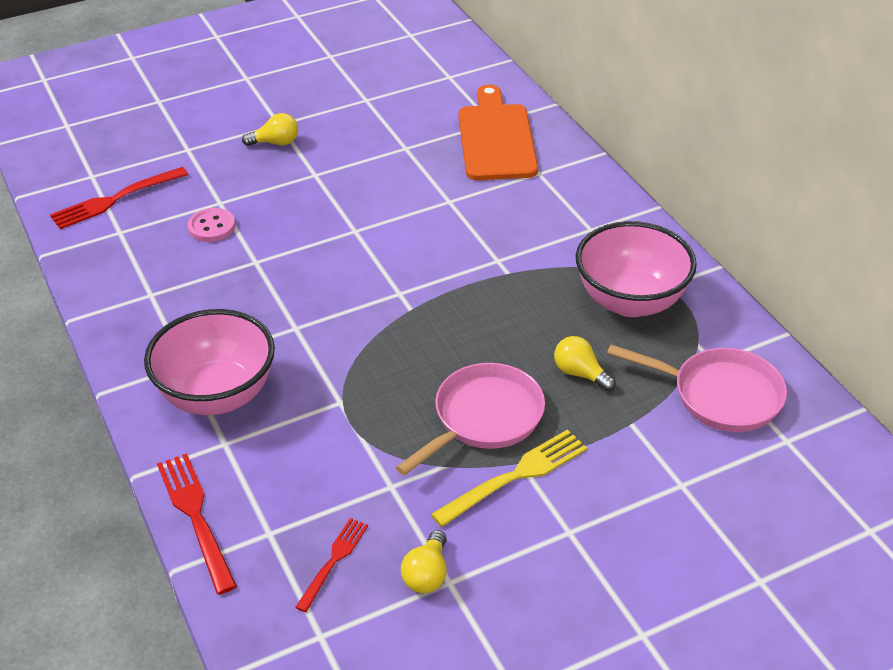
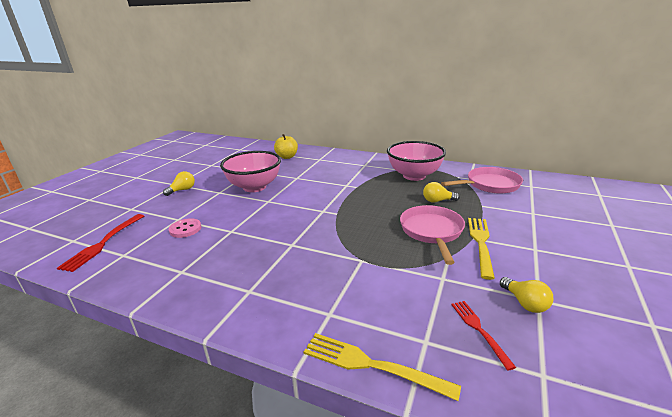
camera: 40 degrees left, 15 degrees down
pink bowl [144,309,275,415] -> pink bowl moved to [220,151,281,192]
red fork [157,453,237,594] -> yellow fork [304,333,461,401]
orange cutting board [458,85,538,180] -> yellow apple [274,134,298,159]

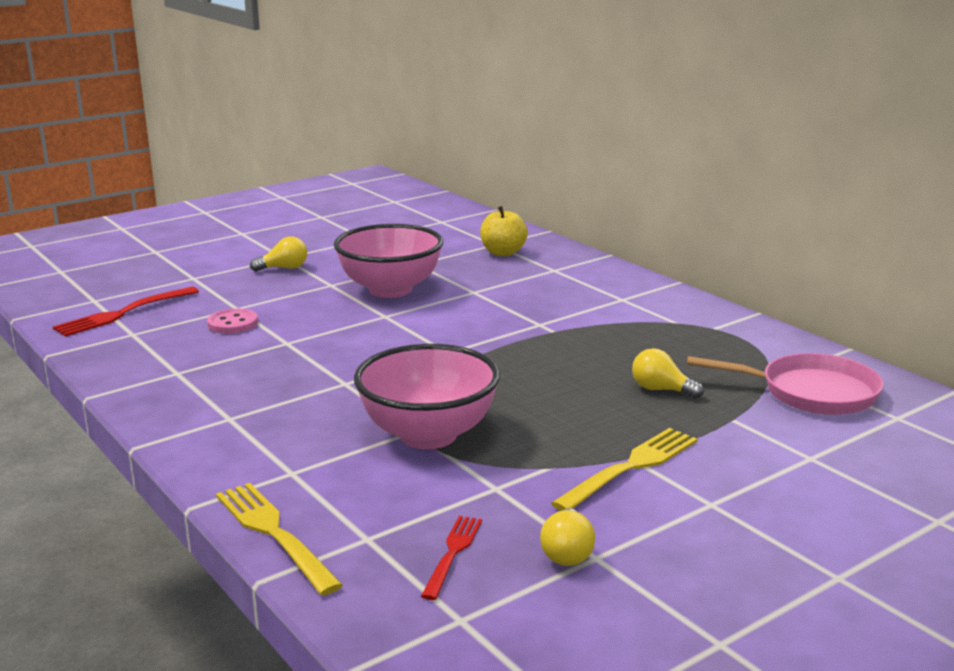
camera: 30 degrees right, 5 degrees down
pink bowl [387,141,446,181] -> pink bowl moved to [354,344,500,449]
pink pan [400,205,465,265] -> none

